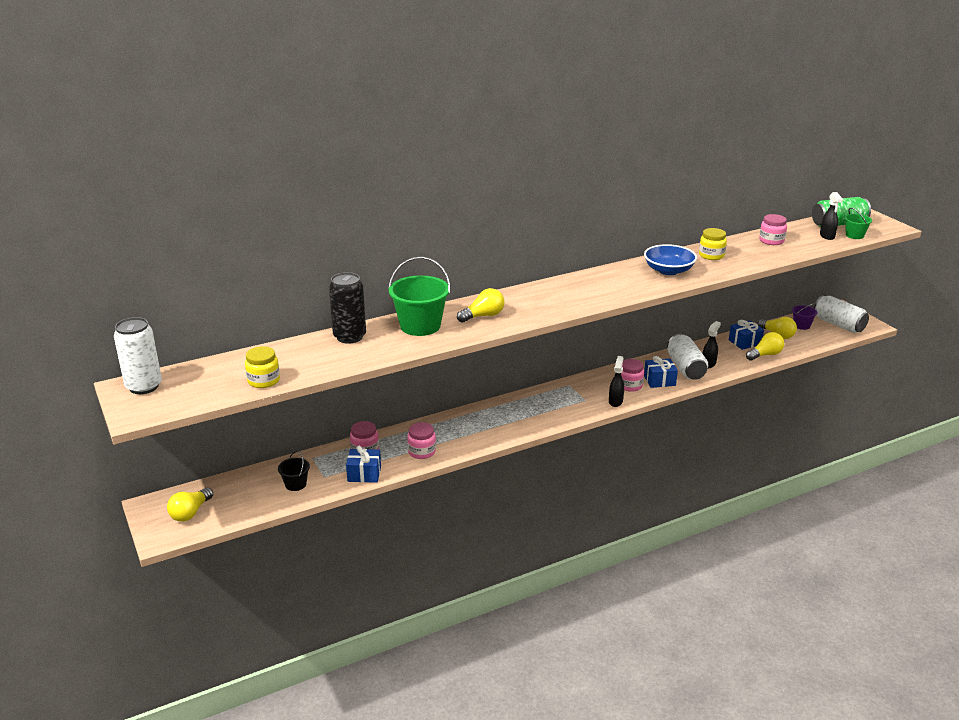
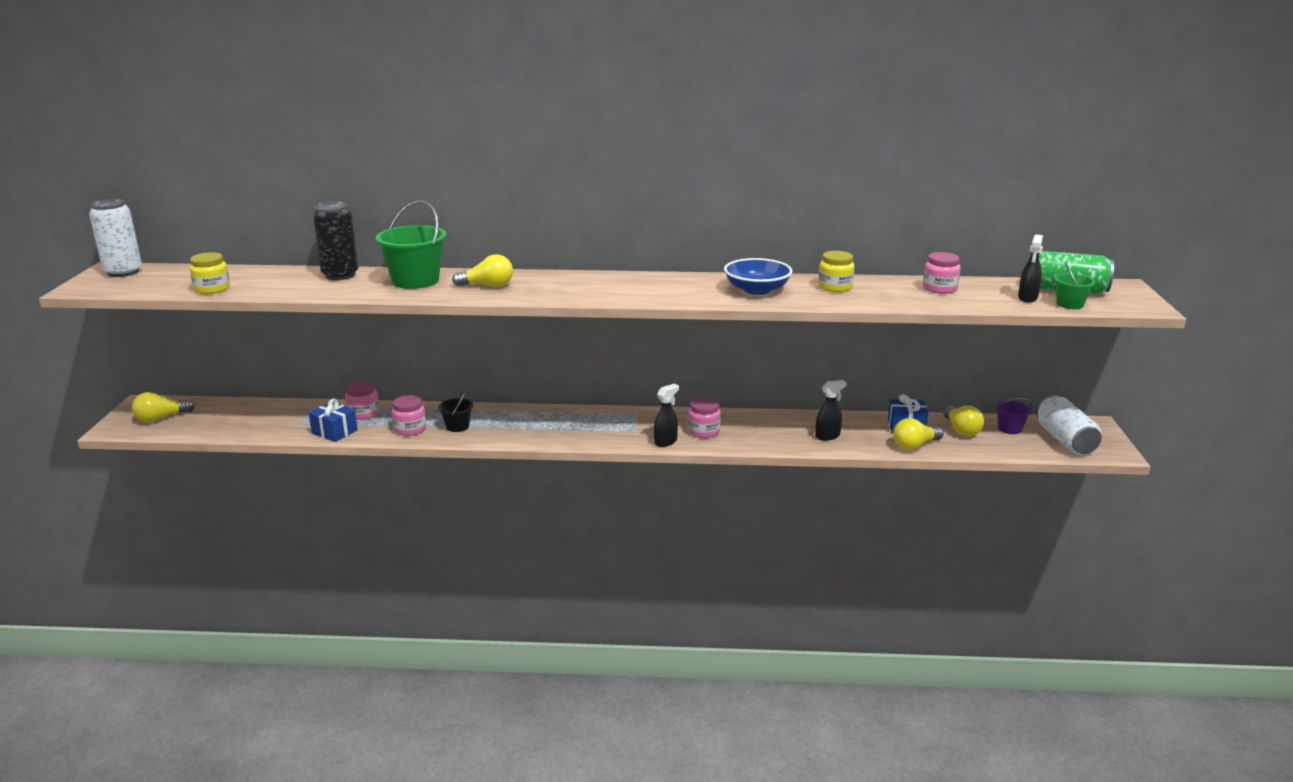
camera: 30 degrees right, 5 degrees down
black bucket [278,451,310,491] -> black bucket moved to [438,390,473,432]
blue gift [644,356,678,388] -> none
white can [667,334,708,380] -> none
yellow light bulb [746,332,784,361] -> yellow light bulb turned 150 degrees clockwise [893,418,944,450]

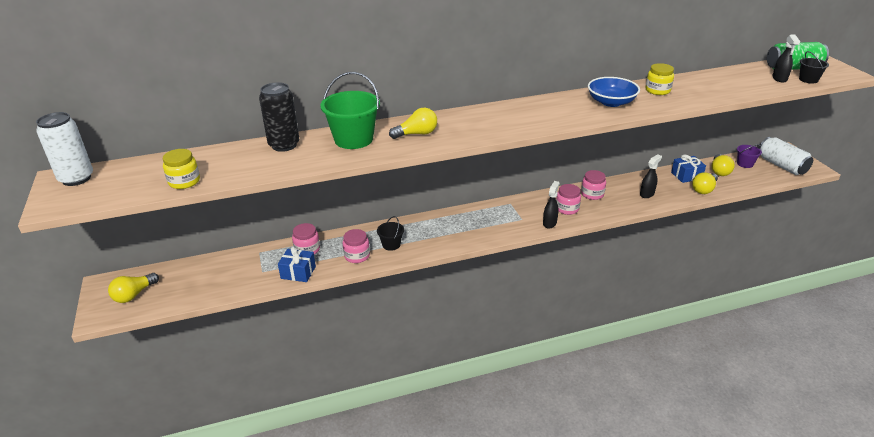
camera: 20 degrees left, 10 degrees up
pink jar [923,252,961,294] -> pink jar moved to [581,170,606,200]
yellow light bulb [943,406,984,436] -> yellow light bulb turned 45 degrees clockwise [712,154,735,176]
green bucket [1054,262,1095,309] -> black bucket [799,51,829,84]

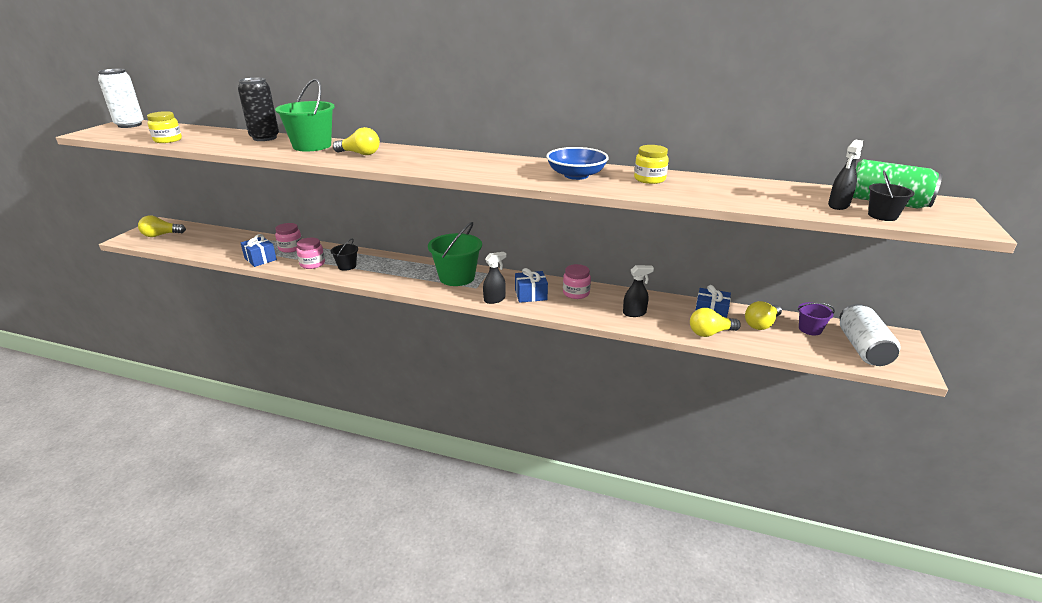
camera: 35 degrees right, 5 degrees down
pink jar [556,184,581,215] -> blue gift [515,268,548,303]
none -> green bucket [428,222,482,286]

